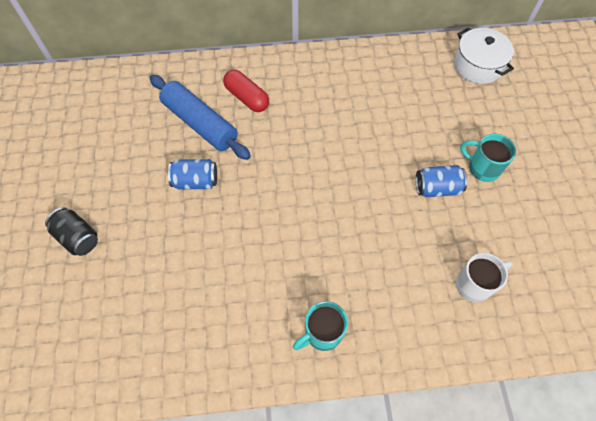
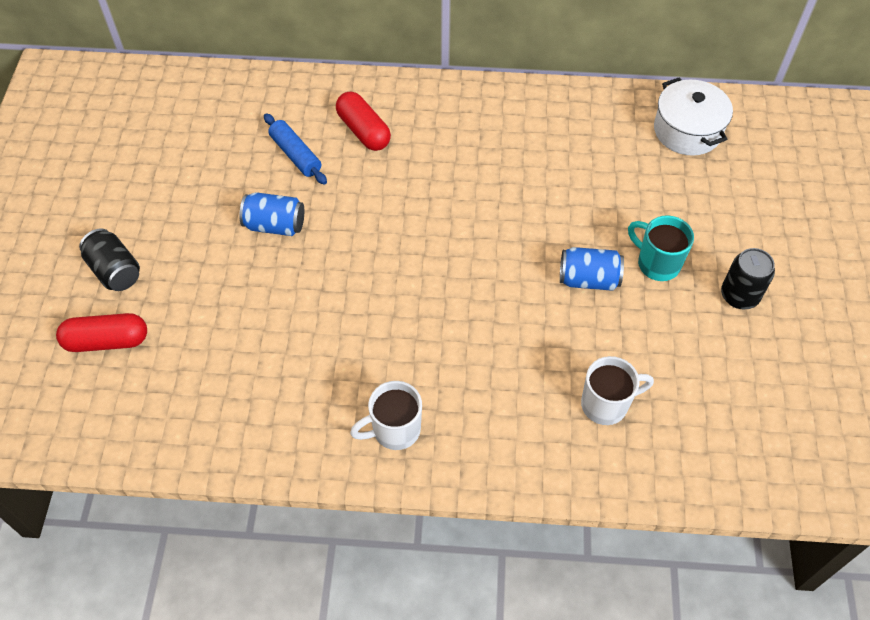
camera: 10 degrees right, 5 degrees down
blue rolling pin [149,75,251,160] -> blue rolling pin [264,113,327,185], size x0.59
turquoise mug [293,301,348,351] -> white mug [350,381,422,450]
none -> red capsule [56,313,147,352]
none -> black can [721,248,775,309]

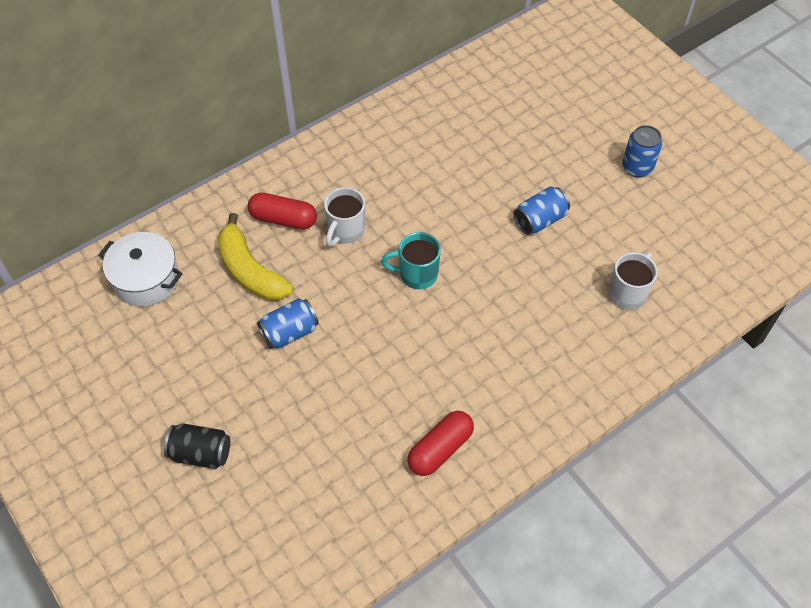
camera: 40 degrees left, 0 degrees up
red capsule [56,313,147,352] -> red capsule moved to [407,411,474,476]
blue rolling pin [264,113,327,185] -> yellow banana [217,213,293,301]
white mug [350,381,422,450] -> white mug moved to [324,187,365,247]
turquoise mug [628,215,694,281] -> turquoise mug moved to [381,232,441,289]
white pot [654,77,733,156] -> white pot moved to [99,232,182,306]
black can [721,248,775,309] -> blue can [622,125,662,177]

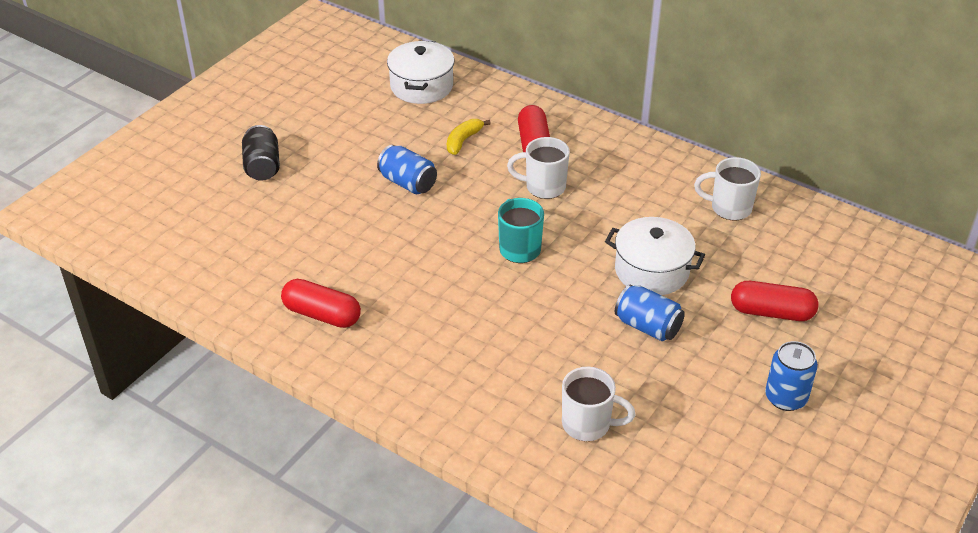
camera: 70 degrees right, 15 degrees down
yellow banana [217,213,293,301] -> yellow banana [447,119,491,155], size x0.54
none -> white pot [605,217,705,295]
none -> white mug [694,157,761,221]
none -> red capsule [731,281,818,321]

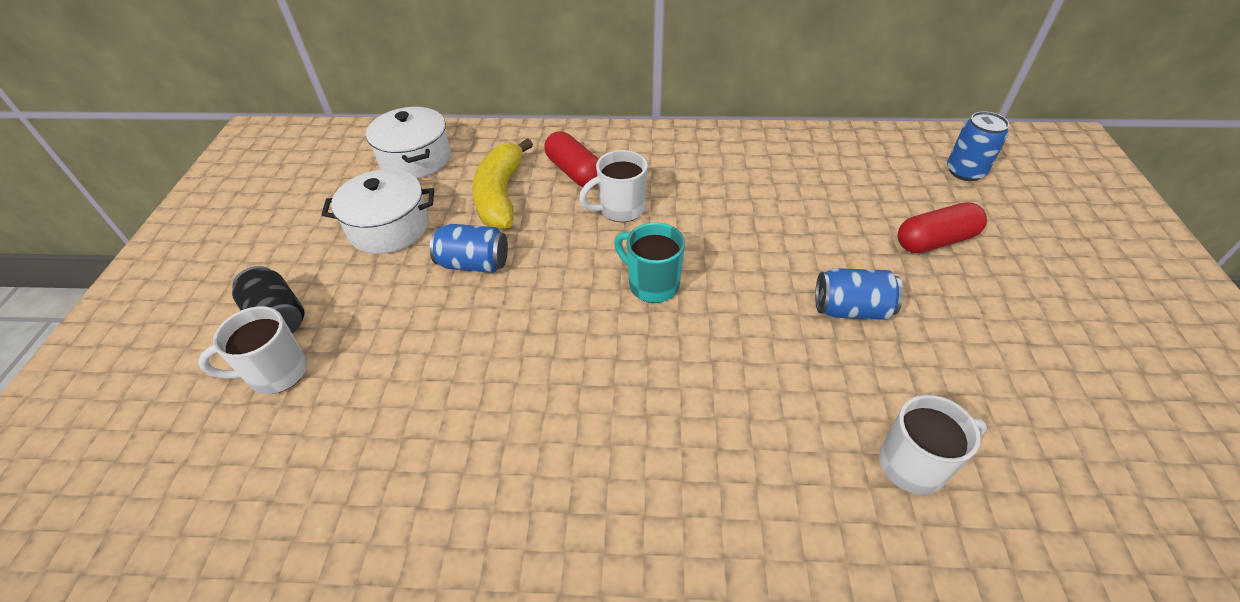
camera: 30 degrees left, 5 degrees up
red capsule [281,279,361,328] -> none
yellow banana [447,119,491,155] -> yellow banana [472,138,533,230], size x1.84
white pot [605,217,705,295] -> white pot moved to [322,169,434,254]
white mug [694,157,761,221] -> white mug moved to [198,306,307,394]
blue can [765,341,818,411] -> blue can moved to [947,111,1009,181]

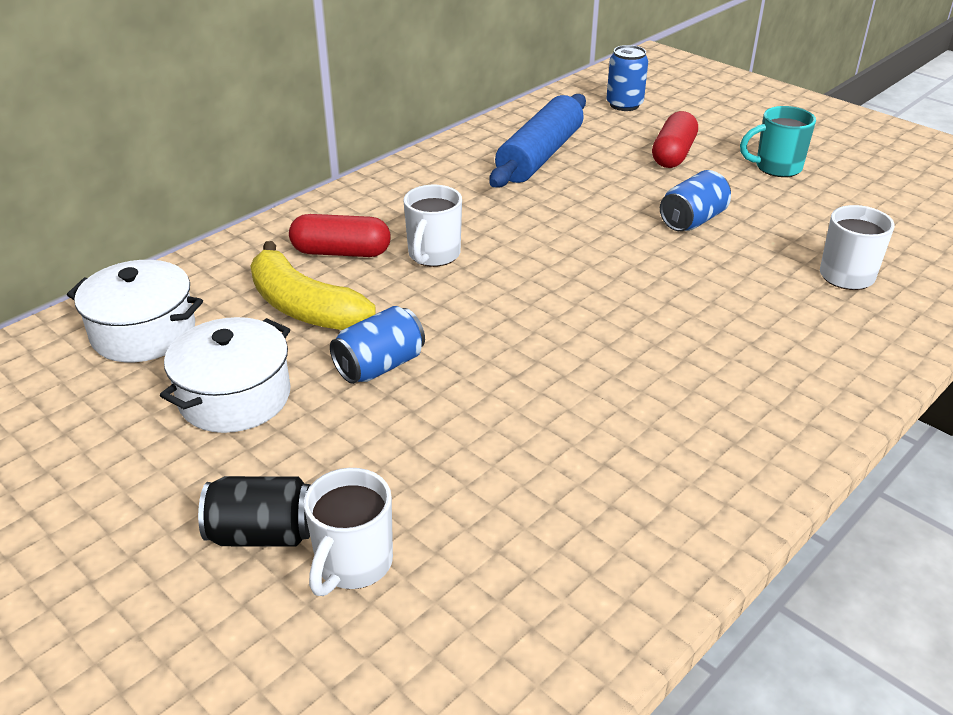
camera: 50 degrees left, 10 degrees down
turquoise mug [614,222,685,303] -> turquoise mug moved to [740,106,816,177]
none -> blue rolling pin [489,94,586,187]

